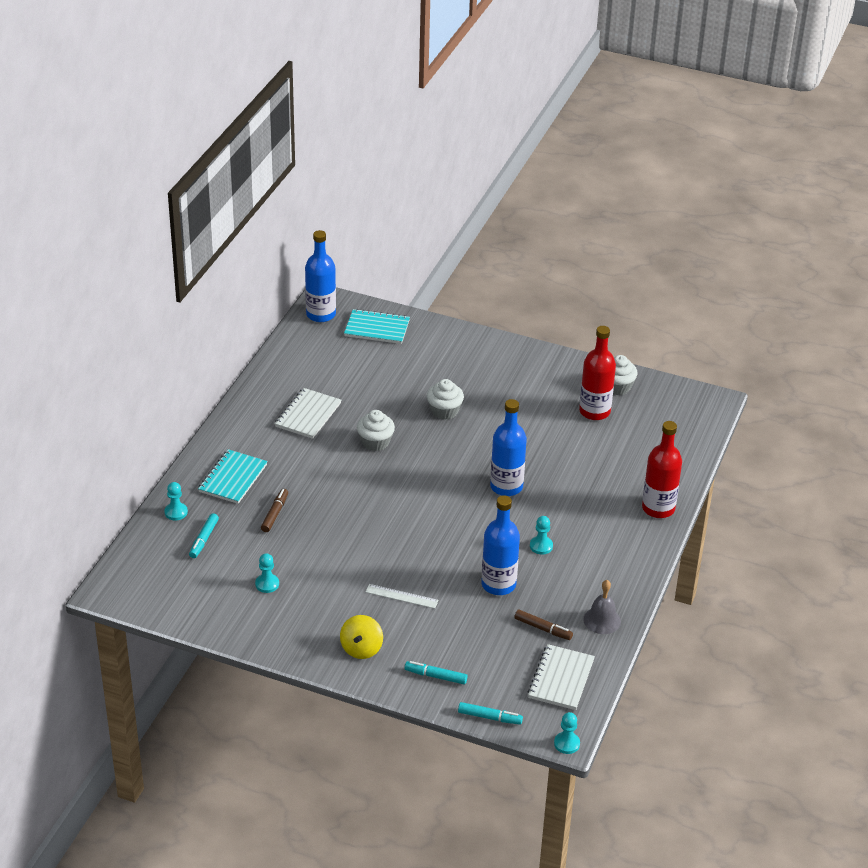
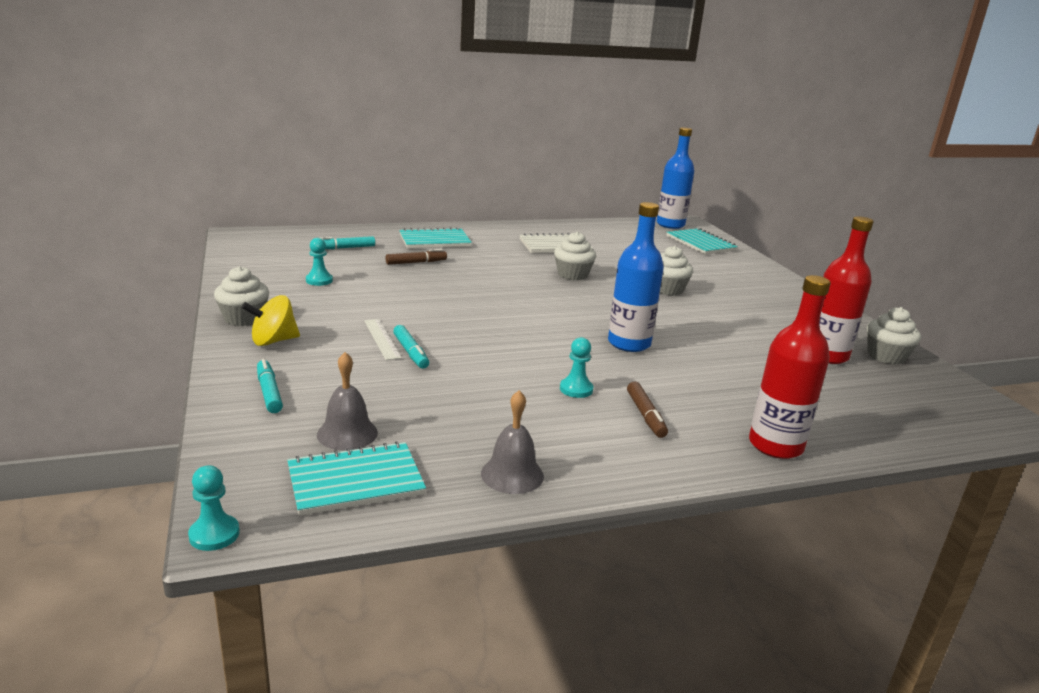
camera: 50 degrees right, 15 degrees down
turquoise pawn [164,482,188,520] -> none
turquoise marker [458,702,523,725] -> turquoise marker moved to [393,325,429,369]
blue bottle [481,495,520,595] -> none
brown marker [514,610,573,640] -> brown marker moved to [627,382,668,438]
white notebook [527,644,595,710] -> turquoise notebook [287,441,426,516]
none -> white cupcake [214,266,269,326]
none -> grey bell [317,352,378,450]

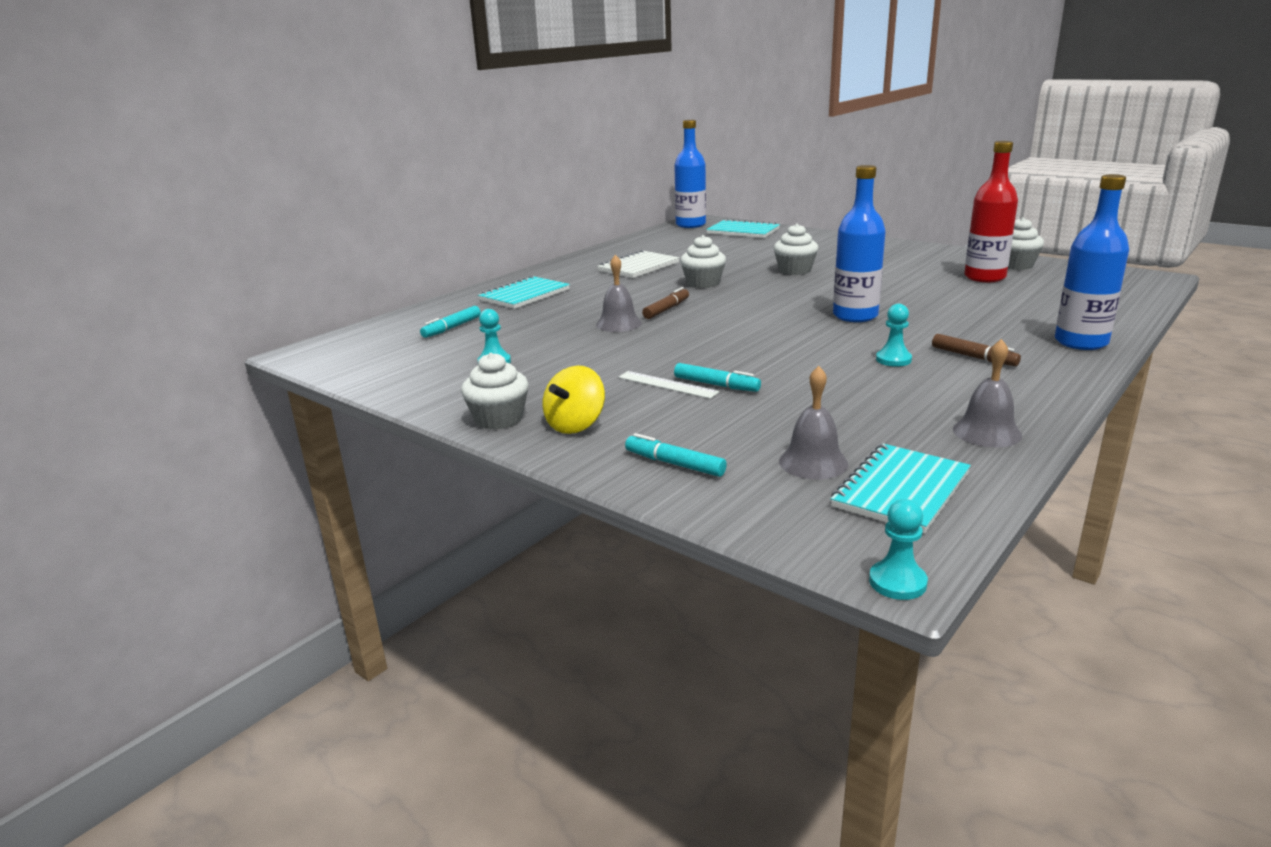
camera: 30 degrees left, 0 degrees up
brown marker [385,249,447,265] -> brown marker moved to [642,287,689,319]
red bottle [749,275,831,459] -> blue bottle [1055,174,1129,350]
none -> grey bell [596,255,642,332]

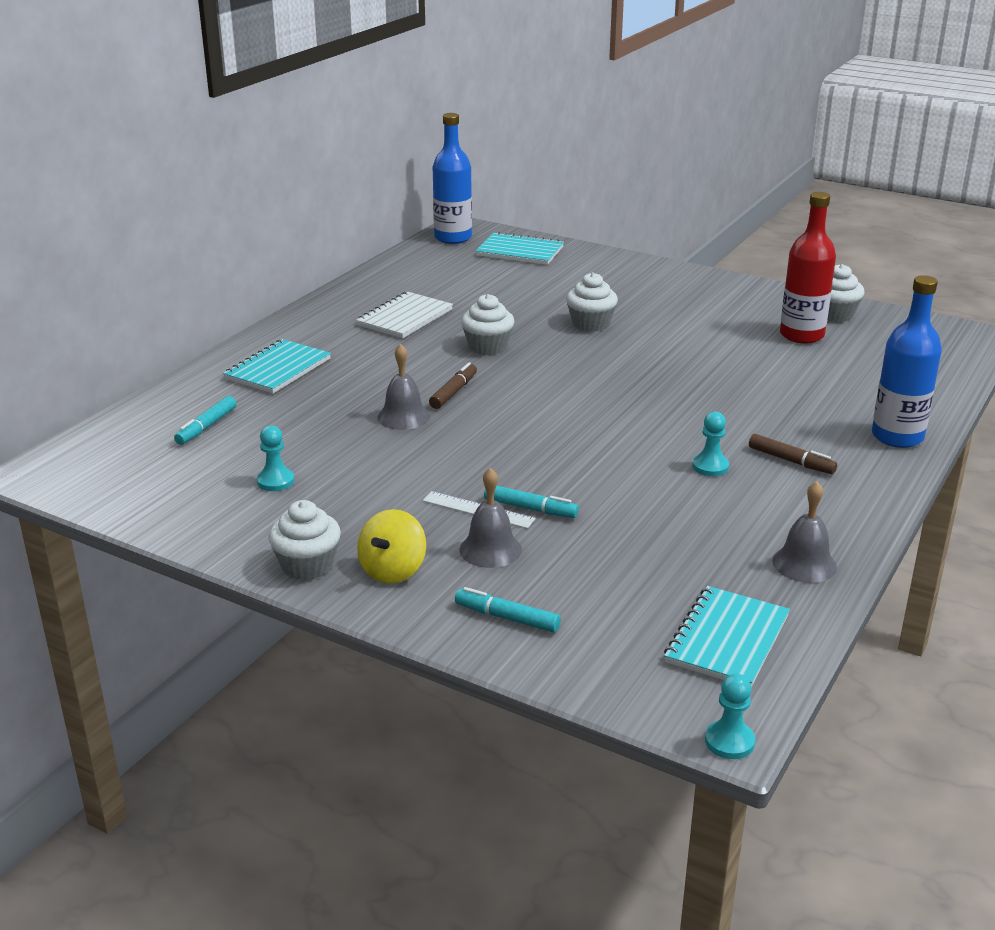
camera: 10 degrees left, 5 degrees up
grey bell [779,366,848,480] -> grey bell moved to [460,468,522,568]
blue bottle [833,165,886,322] -> none

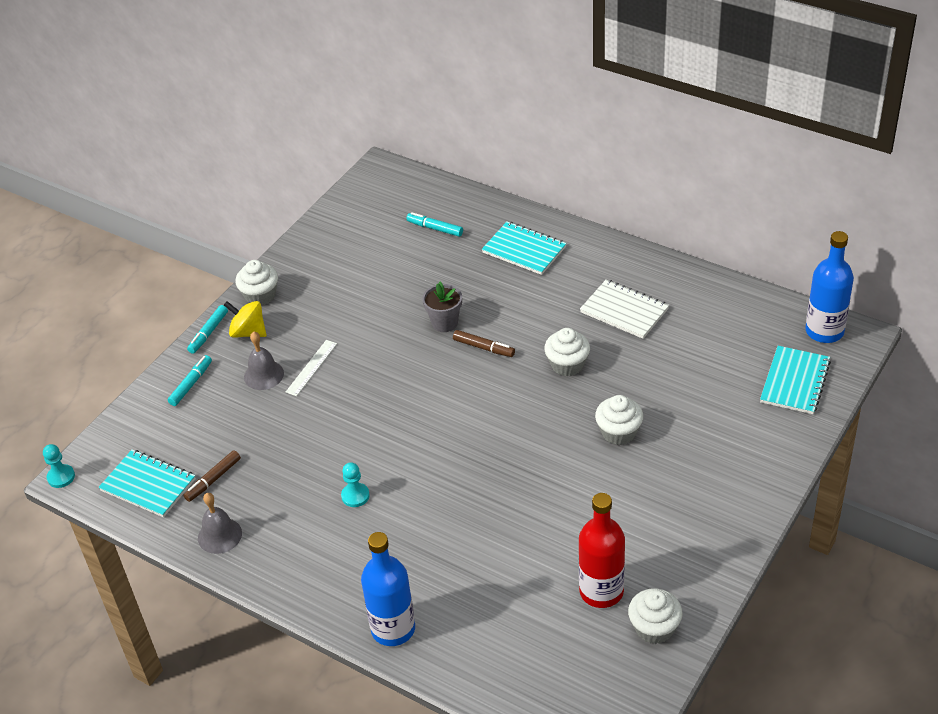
camera: 95 degrees right, 15 degrees up
turquoise pawn [257,425,294,491] -> none
grey bell [377,344,430,430] -> grey flower pot [422,282,462,332]
turquoise marker [484,486,579,518] -> turquoise marker moved to [187,305,228,354]
brown marker [749,434,837,474] -> brown marker moved to [183,450,241,502]

